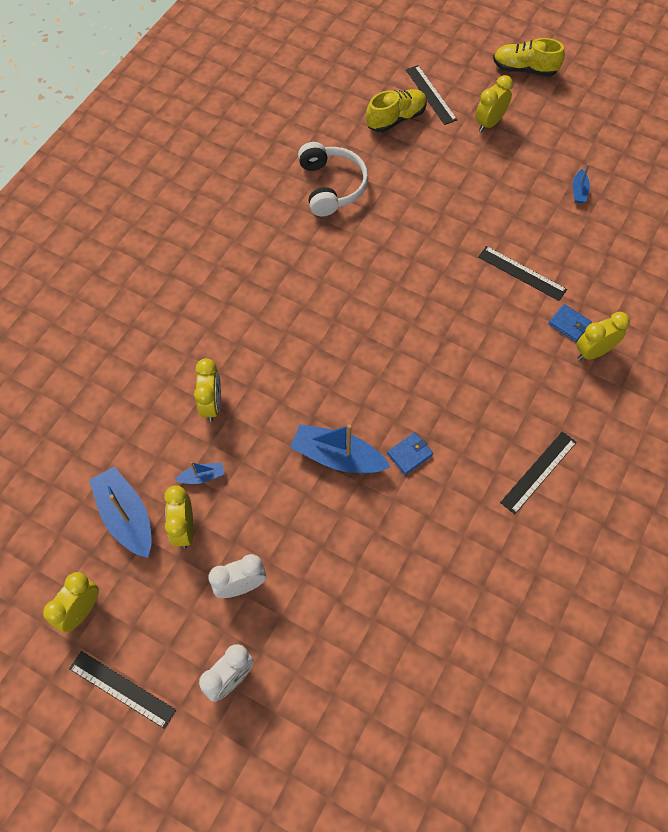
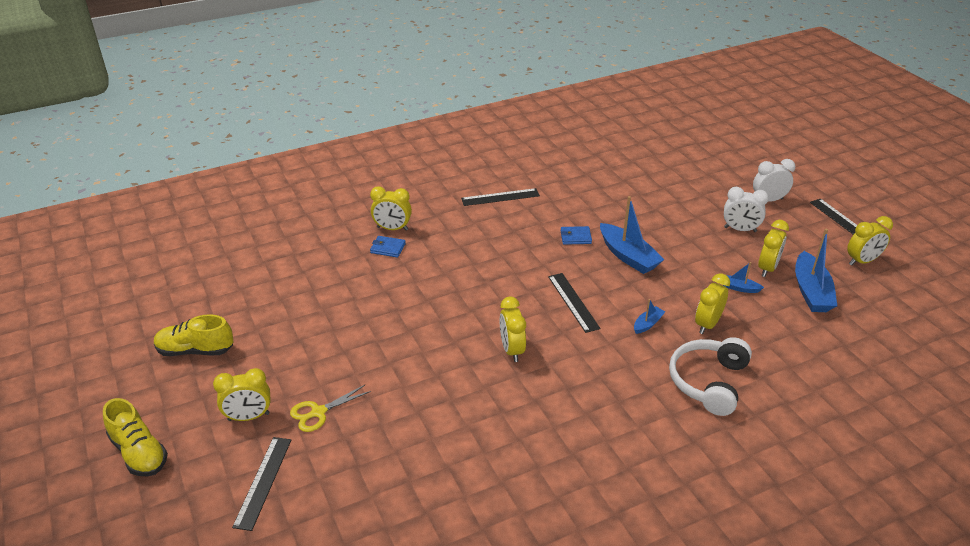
camera: 145 degrees left, 25 degrees down
white headphones [298,142,368,216] -> white headphones moved to [669,337,752,416]
yellow shoe [366,89,427,132] -> yellow shoe moved to [154,314,233,356]
black ruler [478,246,567,301] -> black ruler moved to [548,273,601,333]
blue wallet [548,304,592,342] -> blue wallet turned 60 degrees counterclockwise [370,236,406,258]
blue boat [573,164,590,203] -> blue boat moved to [634,299,665,334]
none -> yellow scissors [290,385,371,432]
none -> yellow clock [500,297,526,362]

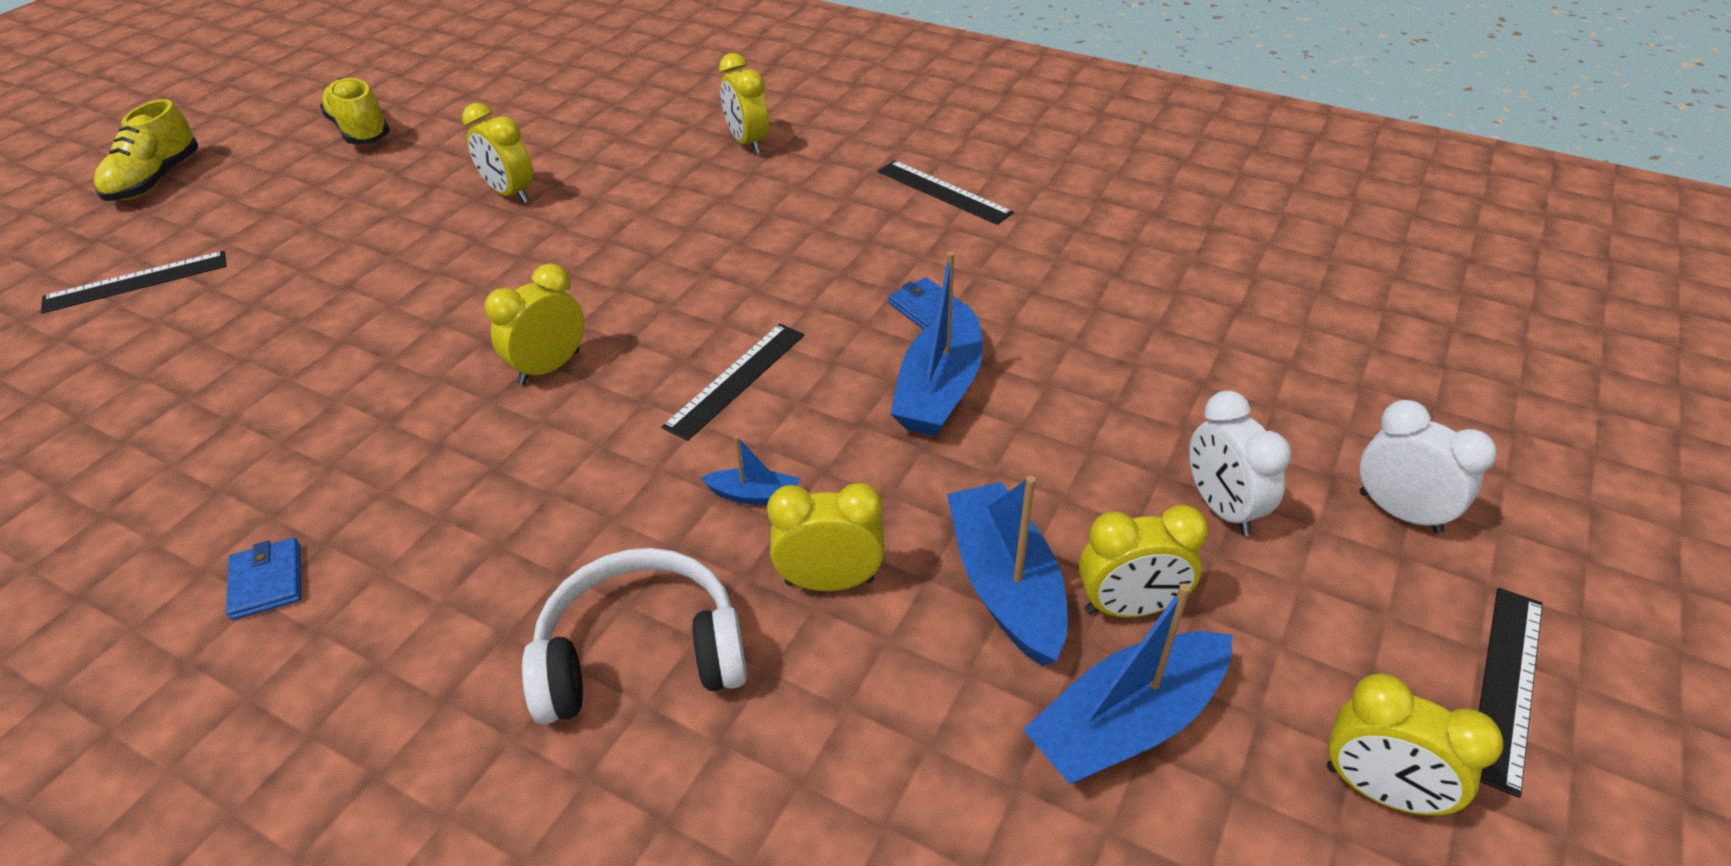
camera: 55 degrees right, 5 degrees up
yellow clock [213,368,271,421] -> yellow clock moved to [462,103,533,203]
yellow scissors [290,385,371,432] -> none
blue wallet [370,236,406,258] -> blue wallet moved to [226,538,301,620]
blue boat [723,262,764,293] -> blue boat [947,476,1068,666], size x2.05

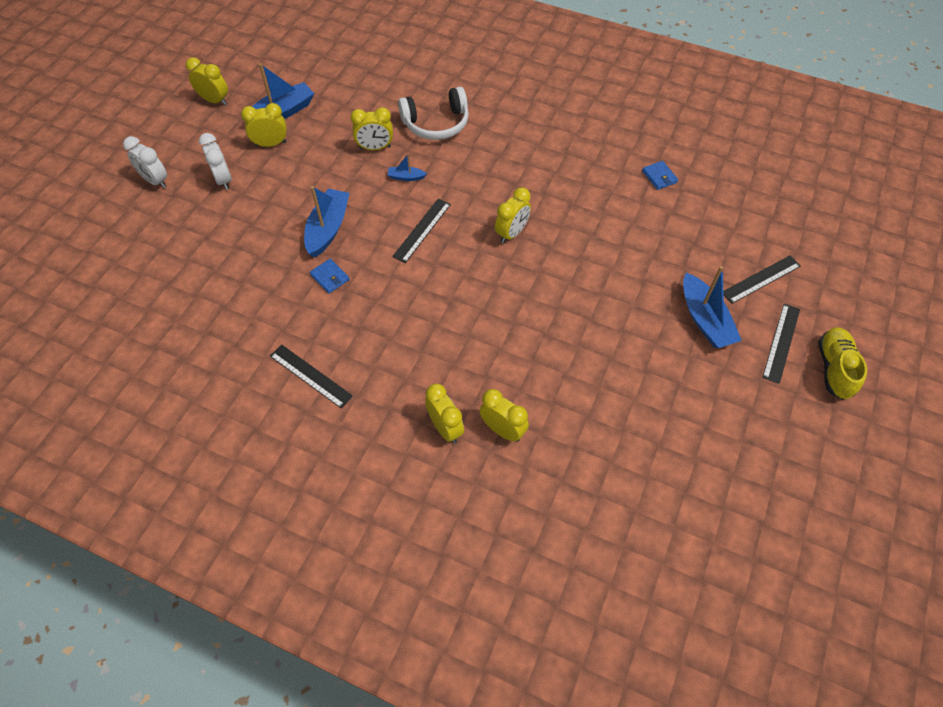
camera: 175 degrees right, 15 degrees up
blue wallet [226,538,301,620] -> blue wallet moved to [642,161,678,190]
yellow shoe [320,78,390,144] -> none
yellow clock [462,103,533,203] -> yellow clock moved to [479,389,529,442]
blue boat [947,476,1068,666] -> blue boat moved to [683,266,742,348]
black ruler [1479,588,1543,798] -> black ruler moved to [762,304,800,384]

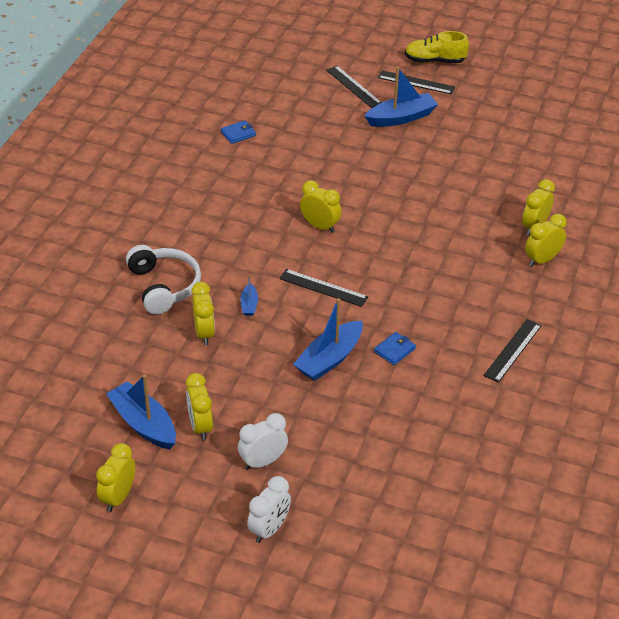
camera: 95 degrees left, 15 degrees down
blue boat [304,186,349,258] -> blue boat turned 60 degrees counterclockwise [293,298,363,381]

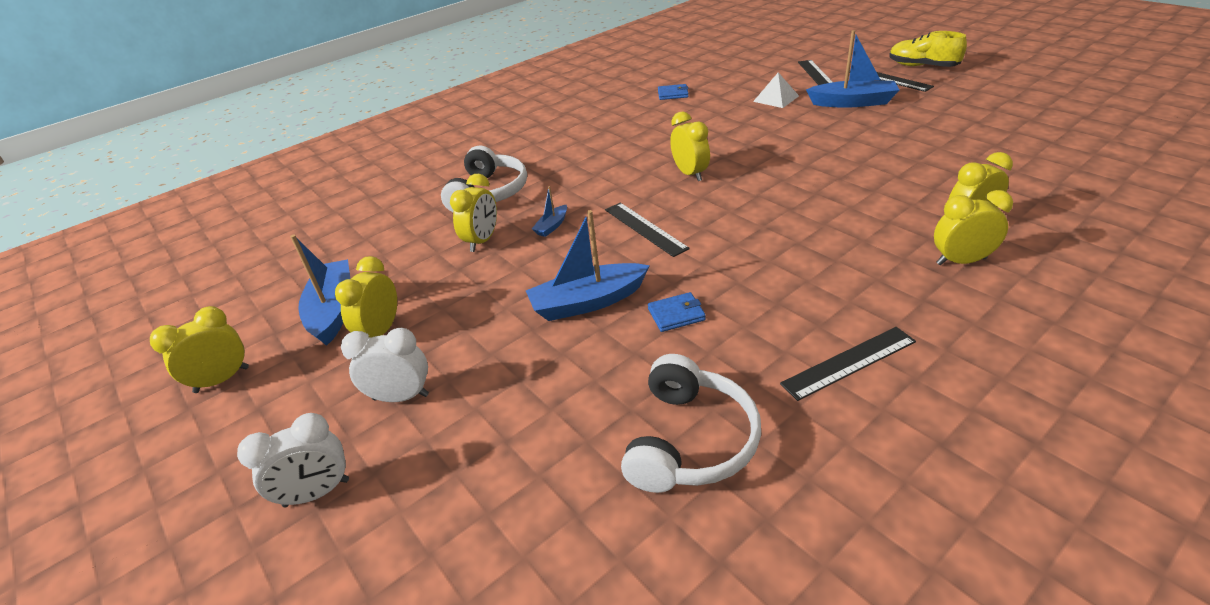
camera: 35 degrees right, 5 degrees down
none -> white headphones [621,354,761,493]
none -> white pyramid [753,72,799,108]

